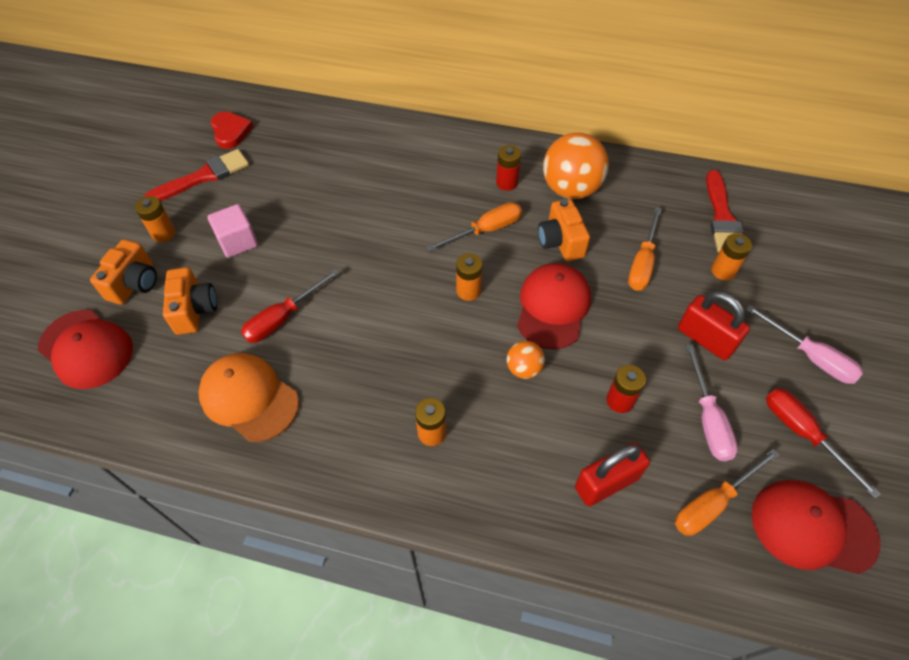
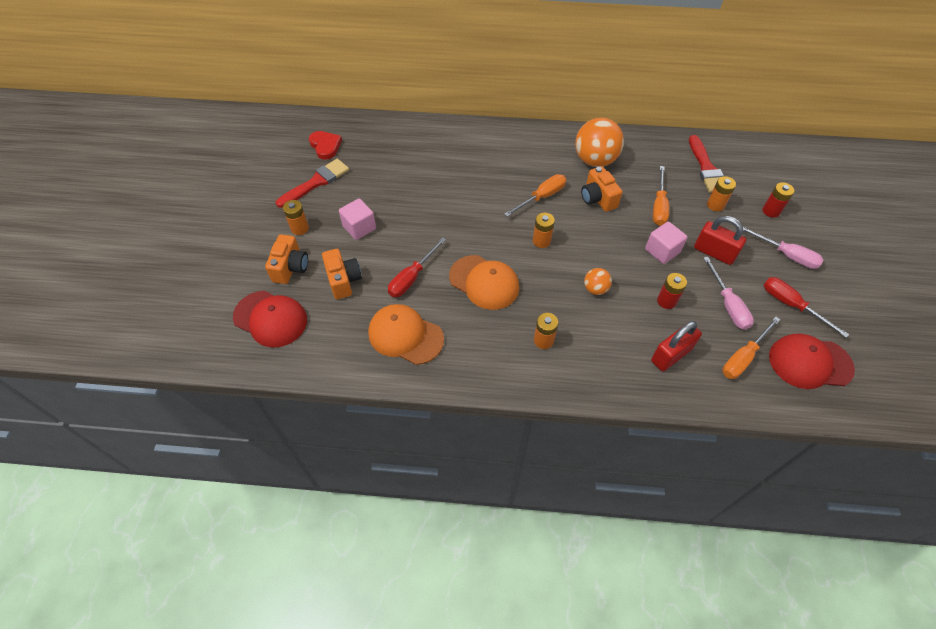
camera: 10 degrees left, 0 degrees up
red battery [496,145,521,191] -> red battery moved to [763,182,794,218]
red cap [517,263,591,349] -> none
none -> orange cap [449,255,519,310]
none -> pink cube [645,222,688,264]

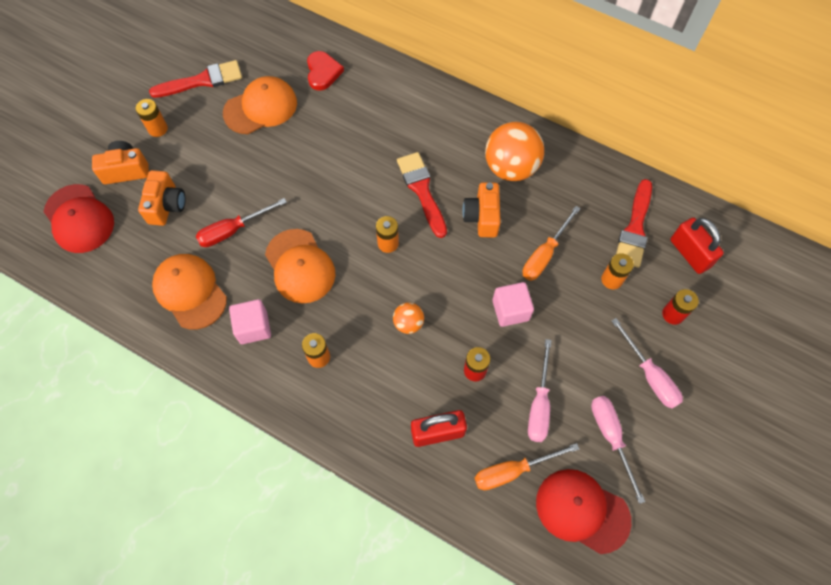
camera: 25 degrees right, 10 degrees up
orange camera [265,234,308,284] -> orange camera turned 135 degrees counterclockwise [92,141,149,184]
red heart [309,131,342,160] -> red heart moved to [307,51,344,91]
pink cube [339,198,376,240] -> pink cube moved to [229,299,271,344]
orange screwdriver [504,174,566,217] -> red brush [397,152,447,238]
red padlock [694,216,746,265] -> red padlock moved to [671,217,724,274]
red screwdriver [764,277,849,338] -> pink screwdriver [591,396,645,504]
none -> orange cap [223,76,297,134]

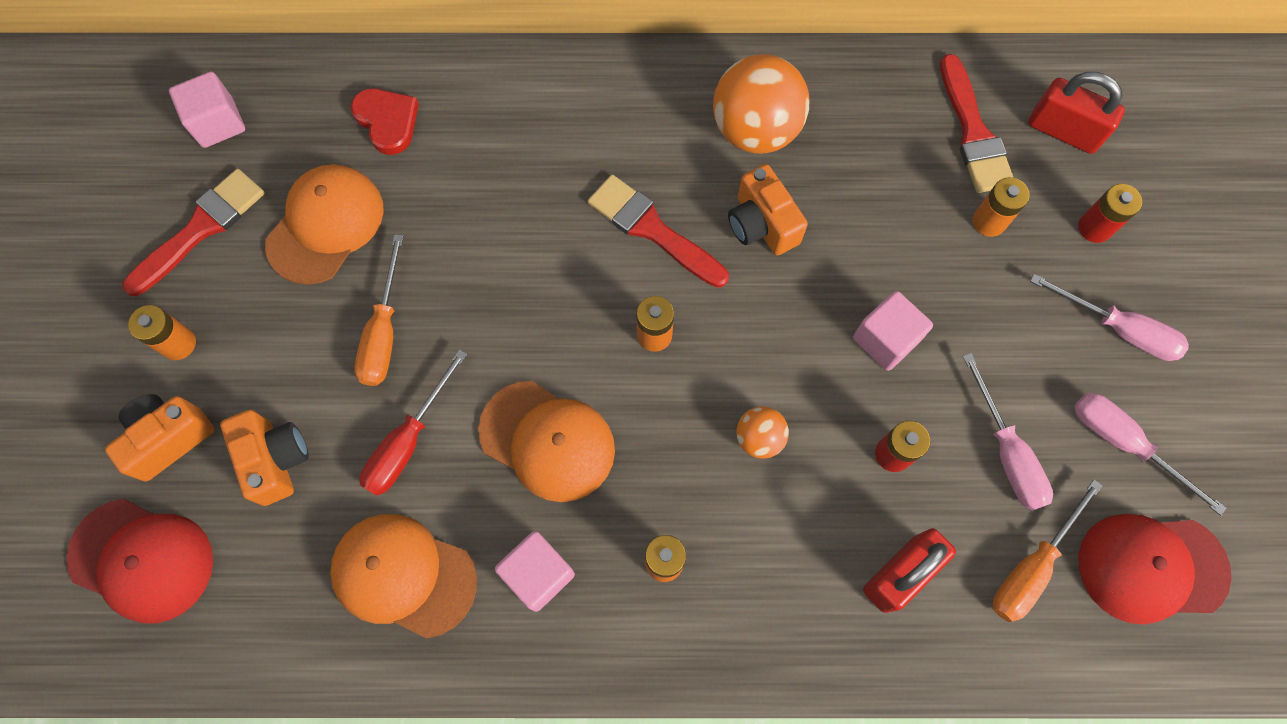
camera: 30 degrees left, 5 degrees up
orange screwdriver [522,206,581,281] -> orange screwdriver moved to [355,234,403,386]
none -> pink cube [169,72,245,148]

